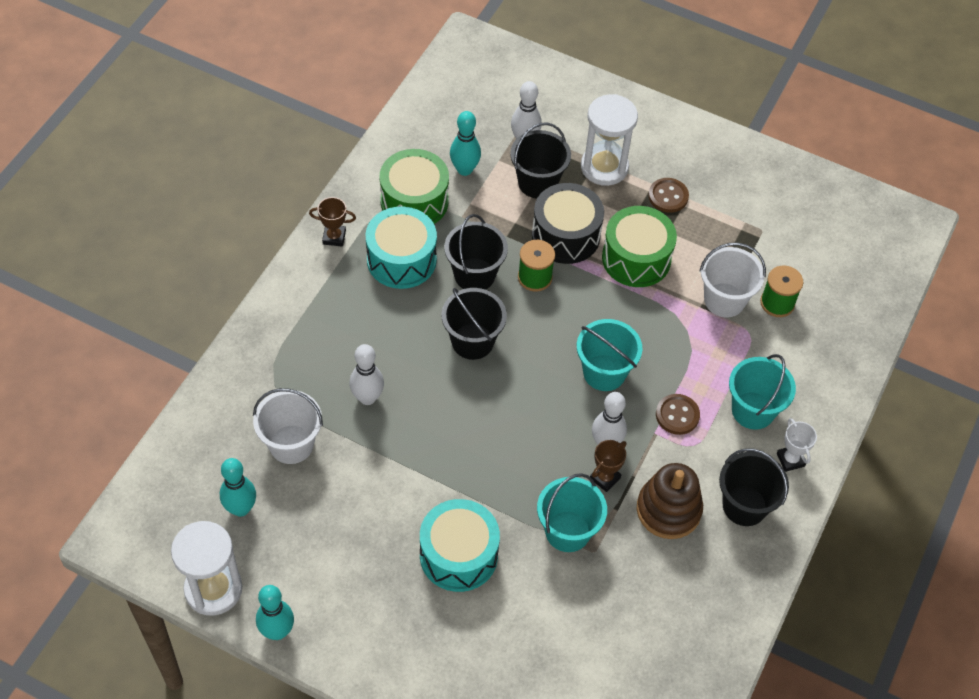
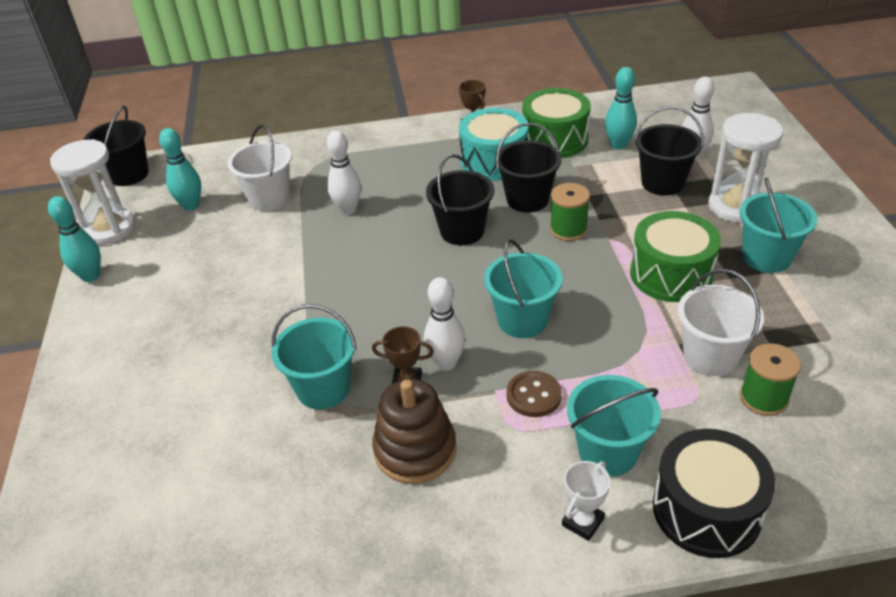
camera: 60 degrees right, 15 degrees down
turquoise drum [420,499,500,592] -> none
black drum [532,183,604,264] -> black drum moved to [653,429,775,558]
brown button [648,178,689,213] -> turquoise bucket [740,178,818,273]
black bucket [719,448,789,526] -> black bucket moved to [84,106,149,186]

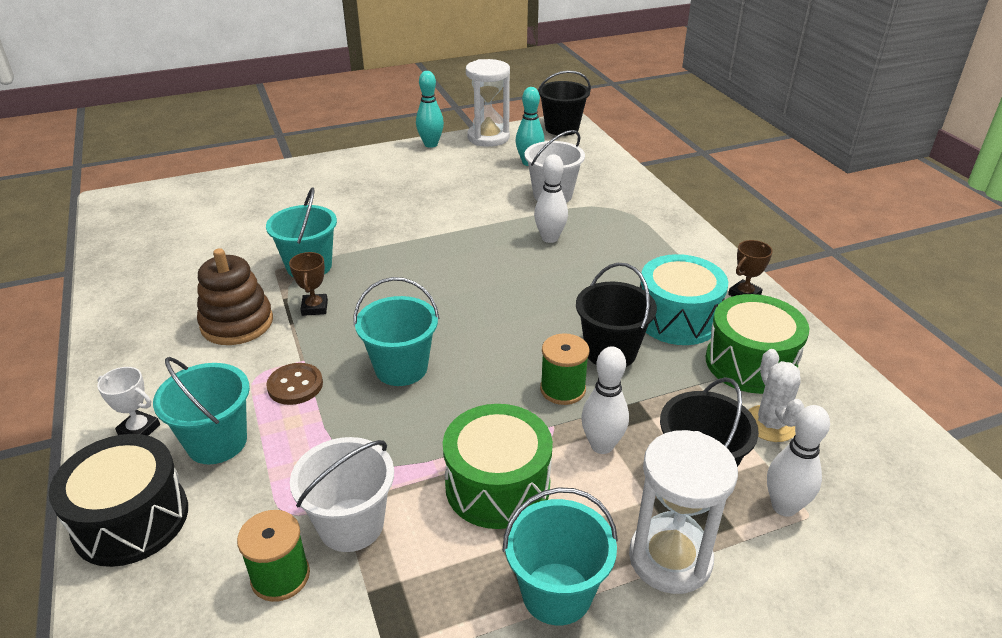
camera: 75 degrees right, 5 degrees down
white bowling pin [424,277,465,371] -> white bowling pin moved to [581,346,629,454]
black bucket [426,154,494,245] -> none
turquoise bowling pin [605,67,637,150] -> white cactus [748,349,804,442]

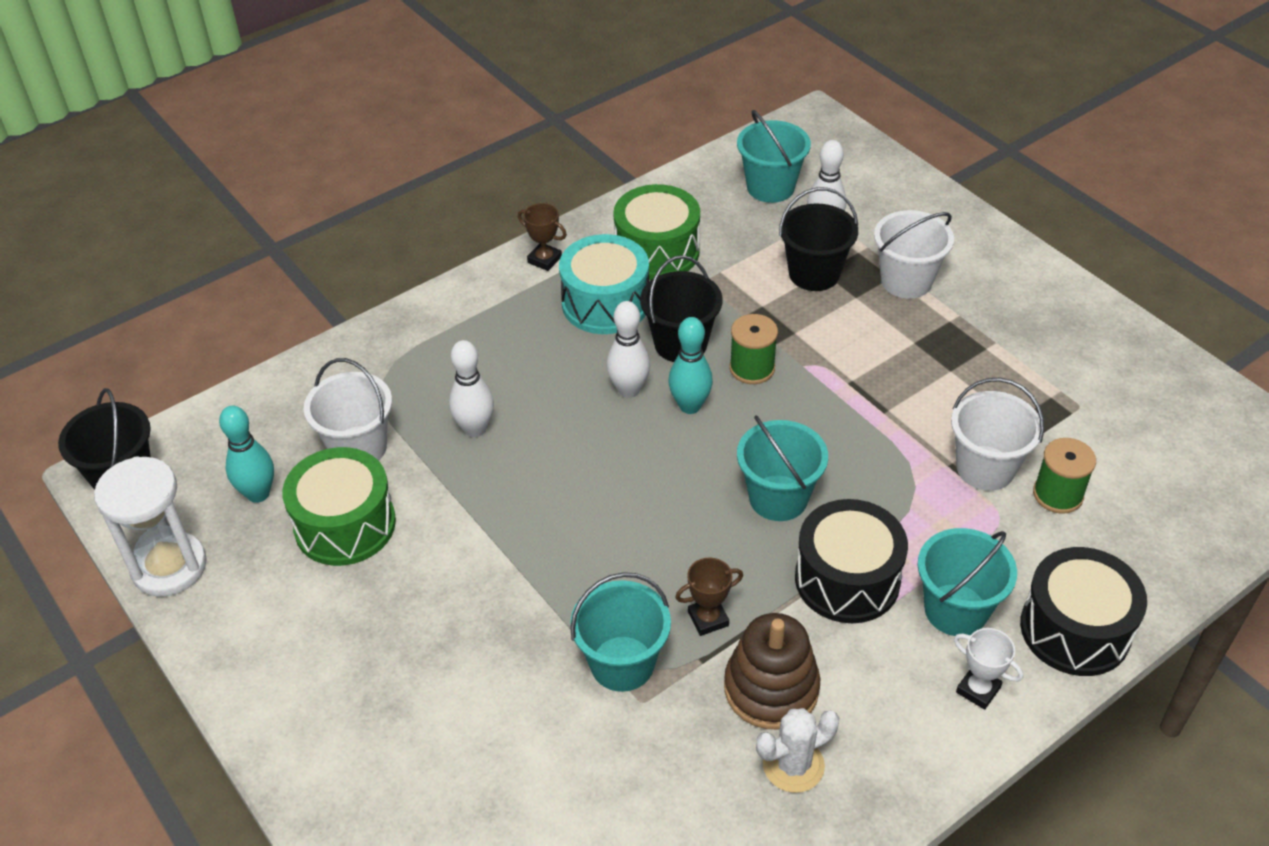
camera: 105 degrees left, 10 degrees up
white trophy [97,367,160,436] -> white trophy turned 60 degrees counterclockwise [954,628,1023,710]
brown button [266,363,323,405] -> black drum [795,499,908,623]
turquoise bowling pin [416,71,444,148] -> turquoise bowling pin moved to [669,317,713,414]
green drum [443,404,553,529] -> green drum moved to [282,447,396,566]
turquoise bucket [503,487,618,625] -> turquoise bucket moved to [737,110,811,203]
white bowling pin [581,346,629,454] -> white bowling pin moved to [607,301,650,398]
white hourglass [629,430,738,594] -> white bucket [874,210,954,299]
white cactus [748,349,804,442] -> white cactus moved to [756,708,839,793]

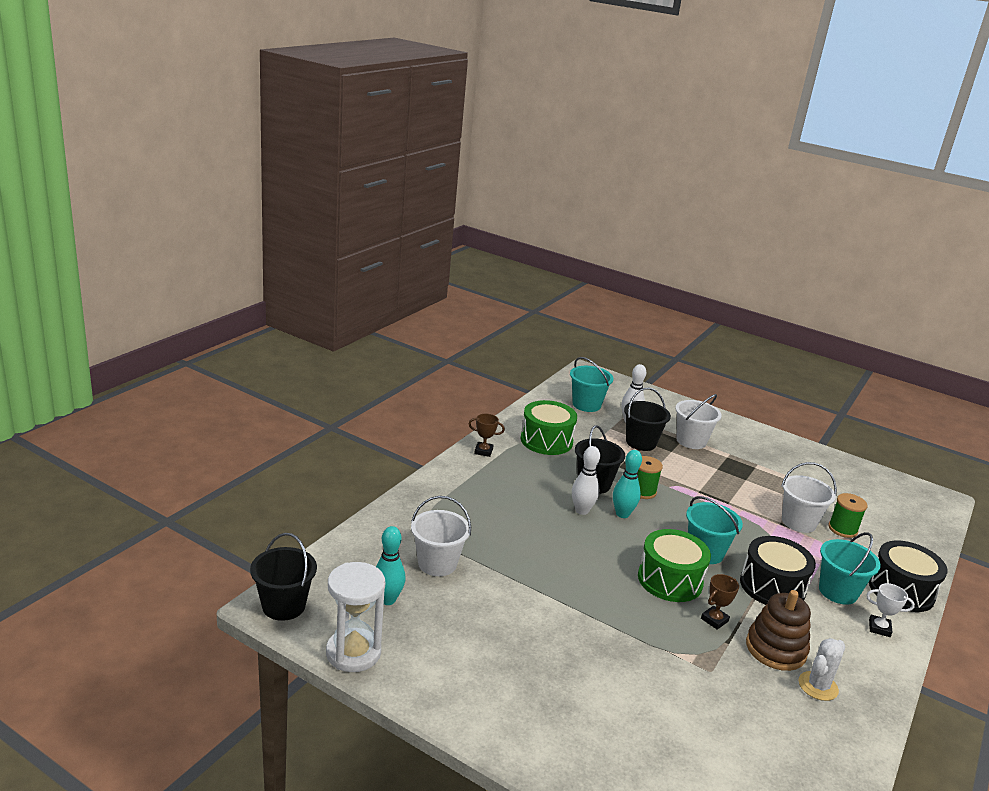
camera: 25 degrees left, 20 degrees down
green drum [282,447,396,566] -> green drum moved to [638,529,711,602]
white bowling pin [449,340,494,437] -> none
turquoise drum [559,234,649,334] -> none
turquoise bucket [570,572,671,692] -> none

